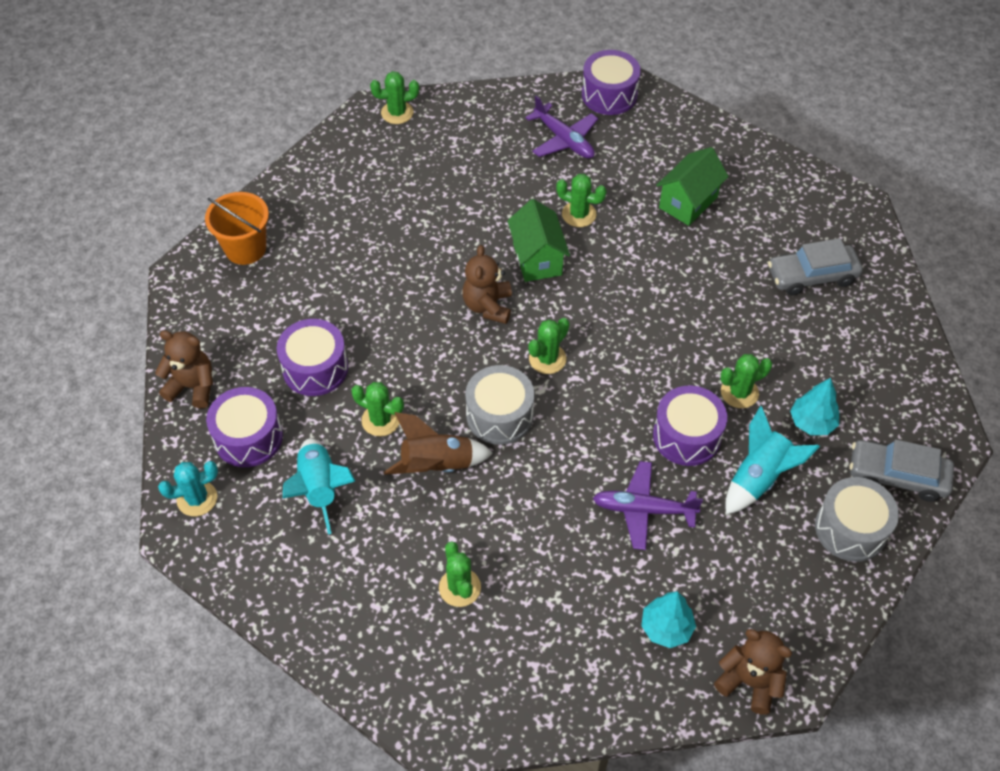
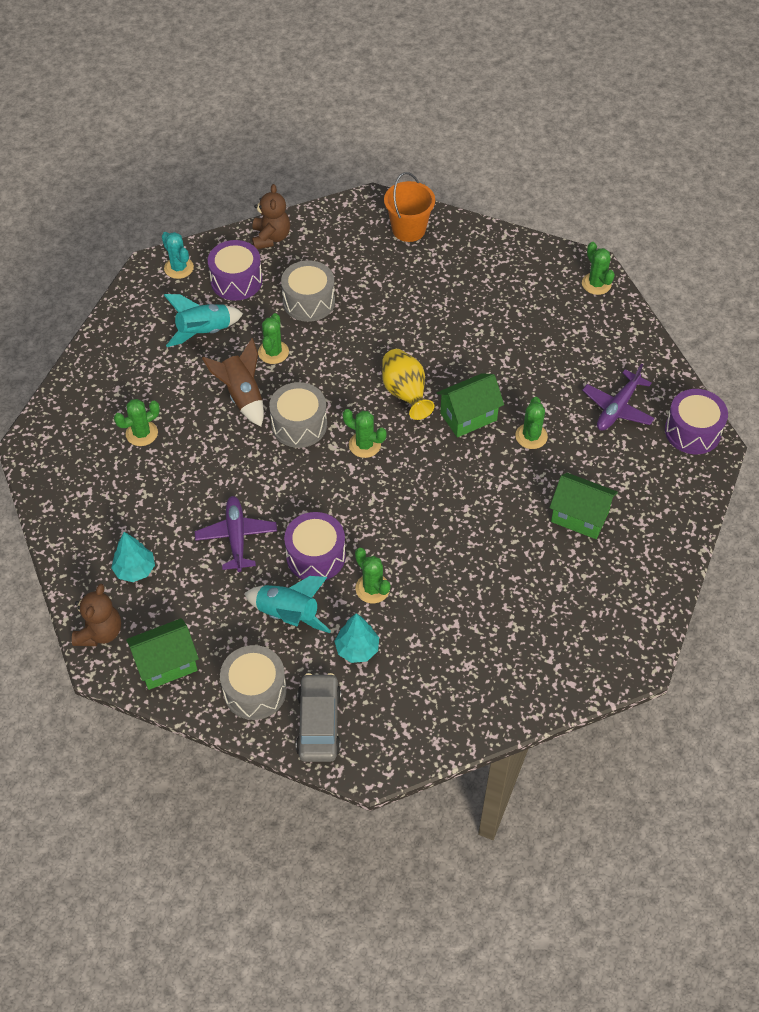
camera: 75 degrees right, 0 degrees up
purple drum [277,319,348,396] -> grey drum [281,260,335,322]
brown teddy bear [462,245,512,324] -> yellow vase [382,349,434,420]
grey car [768,238,863,295] -> none
none -> green house [126,618,199,690]

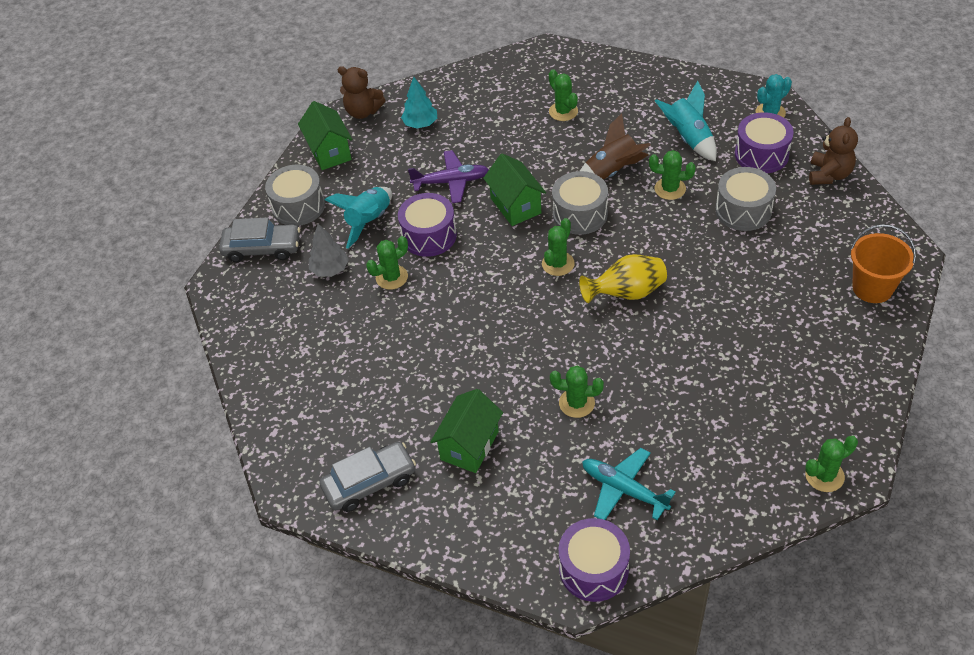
camera: 95 degrees right, 5 degrees down
brown teddy bear [252,184,290,249] -> brown teddy bear turned 75 degrees counterclockwise [809,117,858,185]
turquoise tree [334,613,379,663] -> grey tree [309,224,349,277]
green house [437,374,504,437] -> green house moved to [483,153,546,226]
purple plane [582,363,655,430] -> turquoise plane [582,448,676,520]
none -> grey car [319,442,416,512]

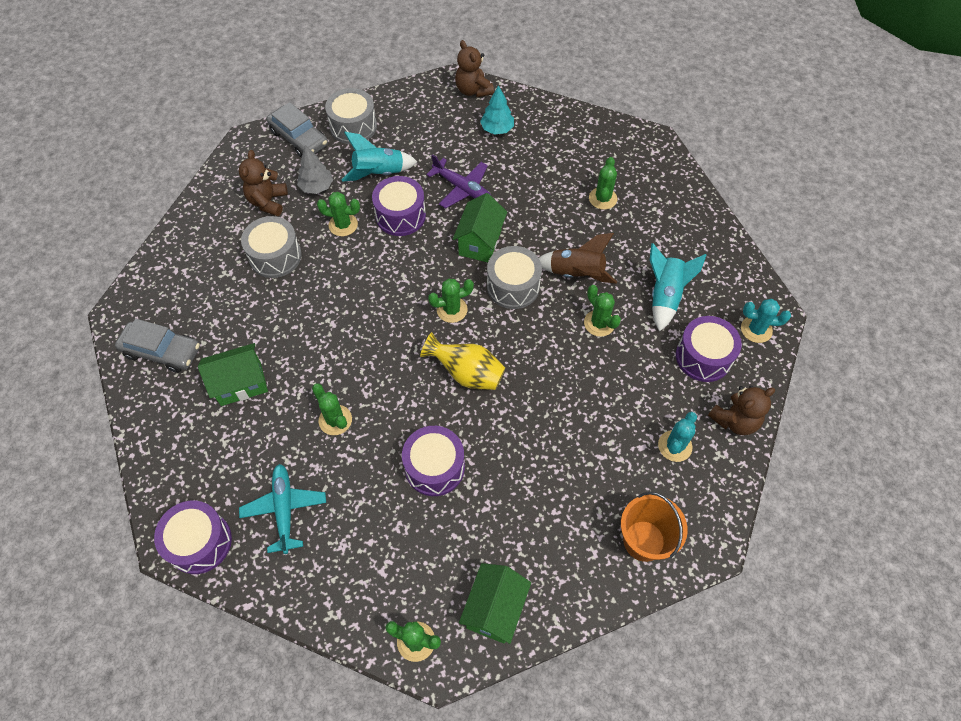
camera: 40 degrees right, 10 degrees up
green house [298,101,353,170] -> green house moved to [459,563,531,644]
grey drum [715,167,776,231] -> grey drum moved to [241,216,302,278]
none -> brown teddy bear [239,150,288,216]
none -> purple drum [402,426,465,496]
none -> turquoise cactus [658,412,697,462]

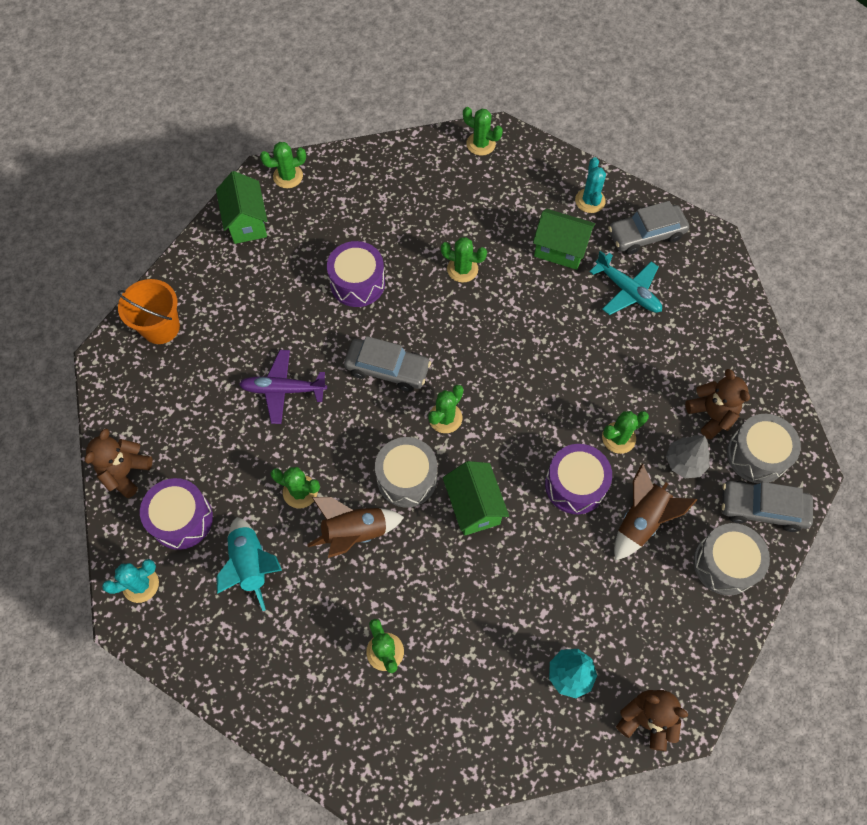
camera: 145 degrees right, 5 degrees up
purple drum [154,500,232,574] -> green cactus [463,107,503,156]
green house [198,343,268,406] -> green house turned 75 degrees clockwise [533,209,595,270]
turquoise plane [239,464,326,554] -> turquoise plane moved to [589,251,662,315]
grey drum [241,216,302,278] -> grey drum moved to [727,414,801,483]
turquoise rocket [342,132,417,182] -> brown rocket [614,464,697,560]
yellow vase [420,332,505,390] -> grey car [344,336,431,392]
purple plane [426,154,491,209] -> purple plane moved to [239,350,327,424]
turquoise cactus [658,412,697,462] -> turquoise cactus moved to [575,157,606,213]

